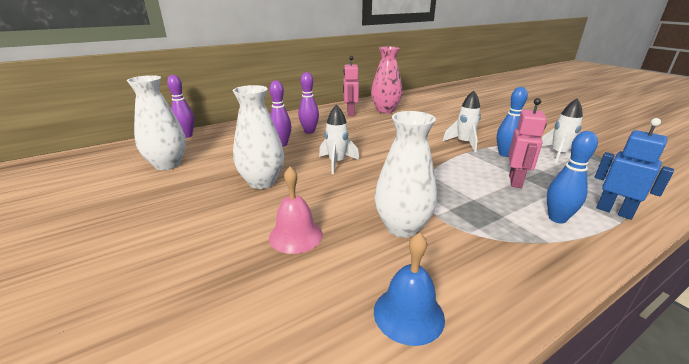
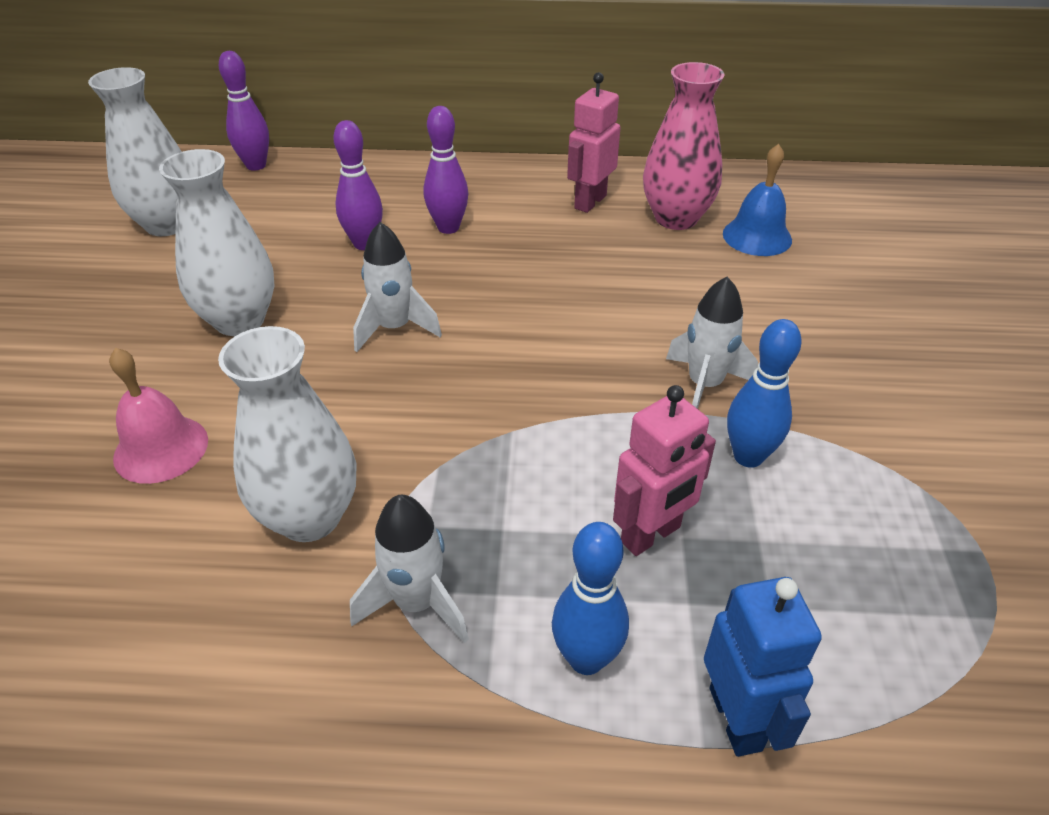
camera: 35 degrees right, 15 degrees up
blue bell [374,232,445,346] -> blue bell moved to [723,144,792,256]
white rocket [542,98,583,163] -> white rocket moved to [350,495,469,643]

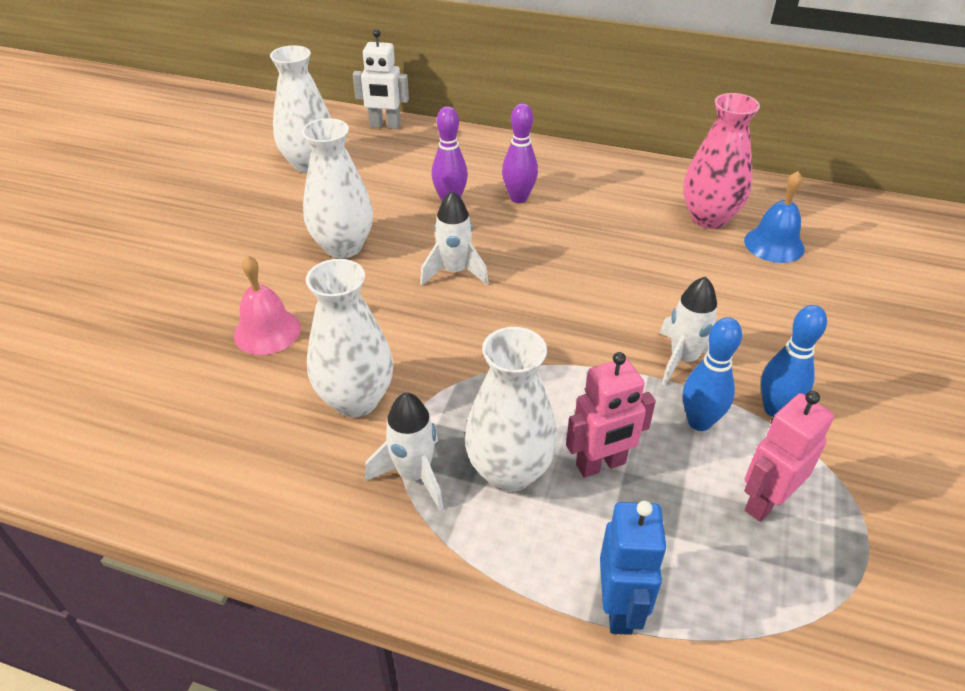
camera: 15 degrees right, 0 degrees up
purple bowling pin [219,51,269,171] -> white robot [353,29,409,129]
blue bowling pin [552,522,629,675] -> blue bowling pin moved to [761,305,827,417]
pink robot [567,72,620,213] -> pink robot moved to [744,391,834,522]
none -> white vase [465,327,558,492]

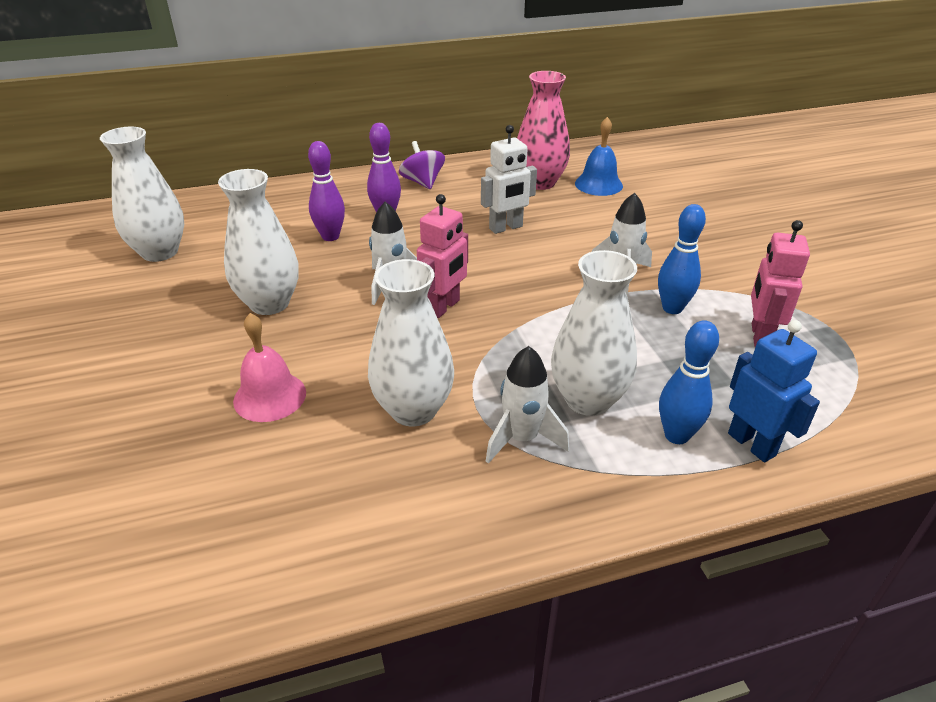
camera: 35 degrees left, 5 degrees down
white robot [353,29,409,129] -> white robot moved to [481,125,537,234]
pink robot [566,352,656,478] -> pink robot moved to [417,194,468,318]
blue bowling pin [761,305,827,417] -> blue bowling pin moved to [659,320,719,444]
none -> purple spinning top [399,141,445,189]

